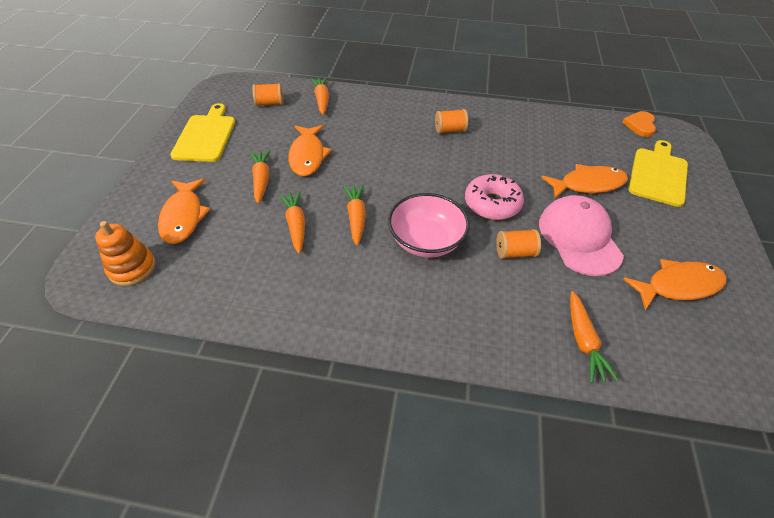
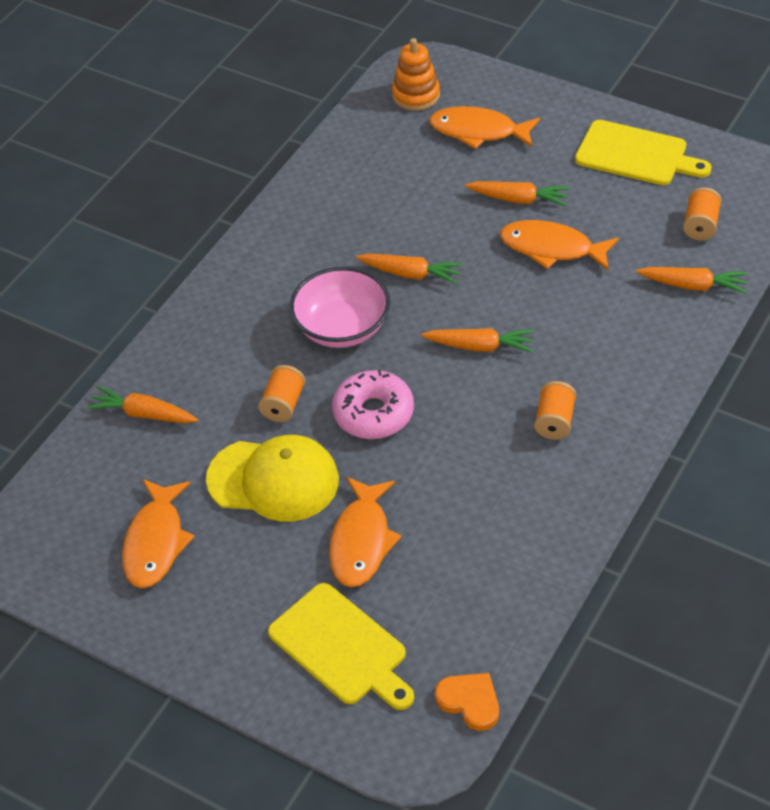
camera: 115 degrees right, 0 degrees up
orange carrot [279,190,305,254] -> orange carrot moved to [421,328,534,353]
pink cap [539,195,624,276] -> yellow cap [206,435,339,522]

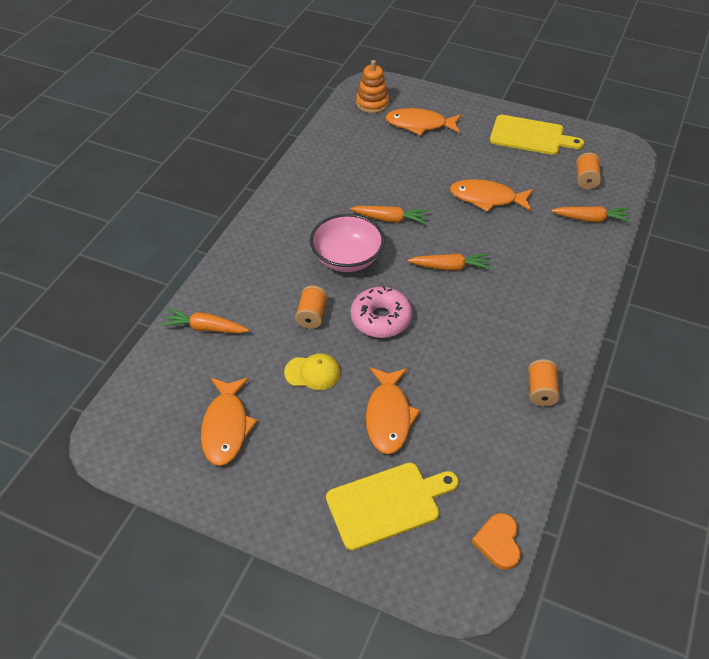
camera: 10 degrees left, 0 degrees up
yellow cap [206,435,339,522] -> yellow cap [284,353,341,390], size x0.55
yellow cutting board [268,583,414,710] -> yellow cutting board turned 60 degrees counterclockwise [326,463,459,551]
orange heart [435,673,499,731] -> orange heart turned 120 degrees counterclockwise [472,513,521,570]
orange carrot [465,181,570,206] -> none
orange spool [534,381,576,440] -> orange spool moved to [528,359,560,406]

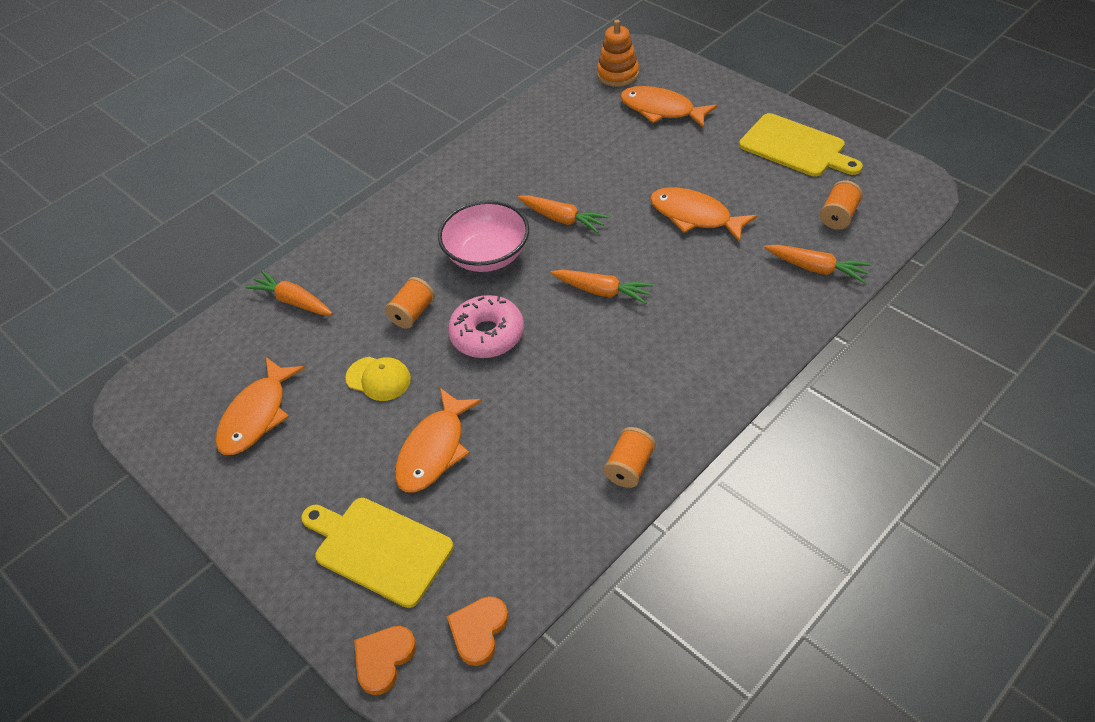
camera: 25 degrees right, 0 degrees up
yellow cutting board [326,463,459,551] -> yellow cutting board turned 150 degrees counterclockwise [301,498,454,608]
none -> orange heart [354,626,416,695]

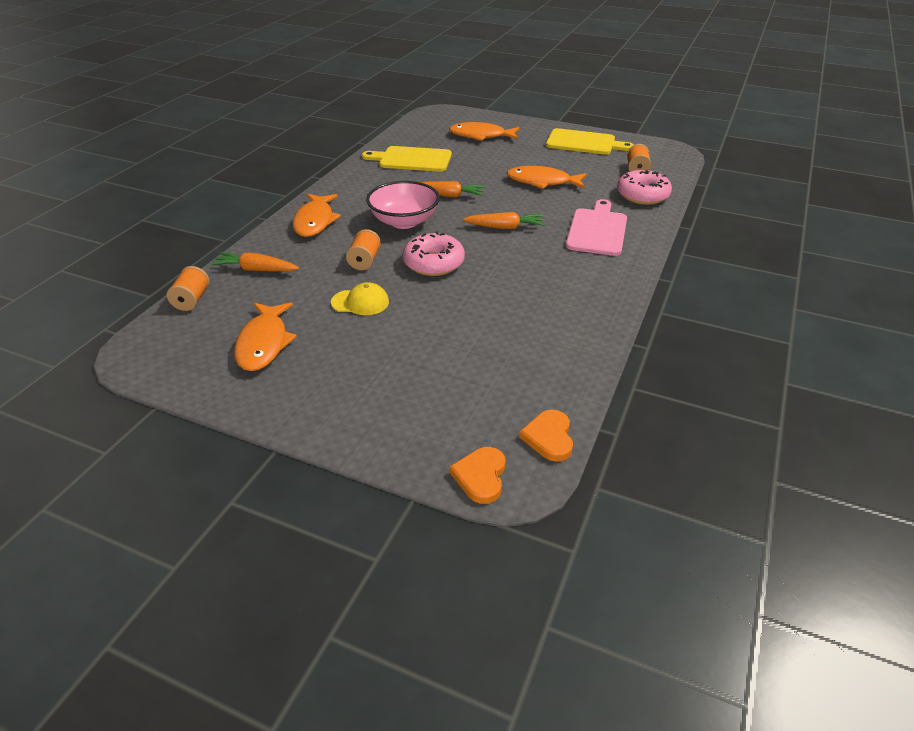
camera: 25 degrees left, 10 degrees down
yellow cutting board [301,498,454,608] -> yellow cutting board moved to [362,146,452,172]
orange fish [395,388,482,493] -> orange fish moved to [293,194,341,237]
orange stacking toy [597,20,639,87] -> none
orange spool [603,427,656,488] -> orange spool moved to [167,266,210,311]
orange carrot [764,245,871,283] -> pink donut [617,170,672,205]
none -> pink cutting board [566,199,627,256]

